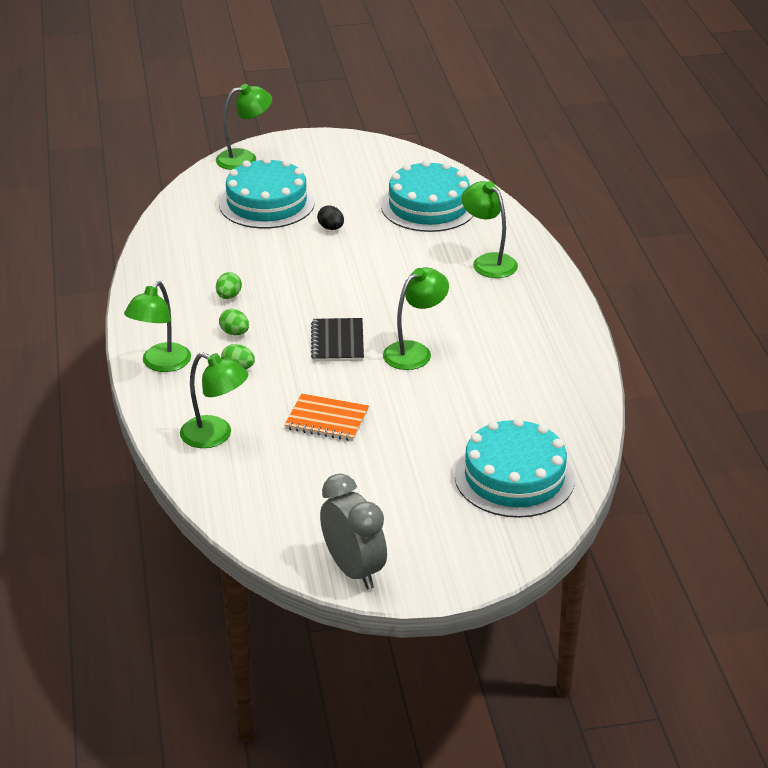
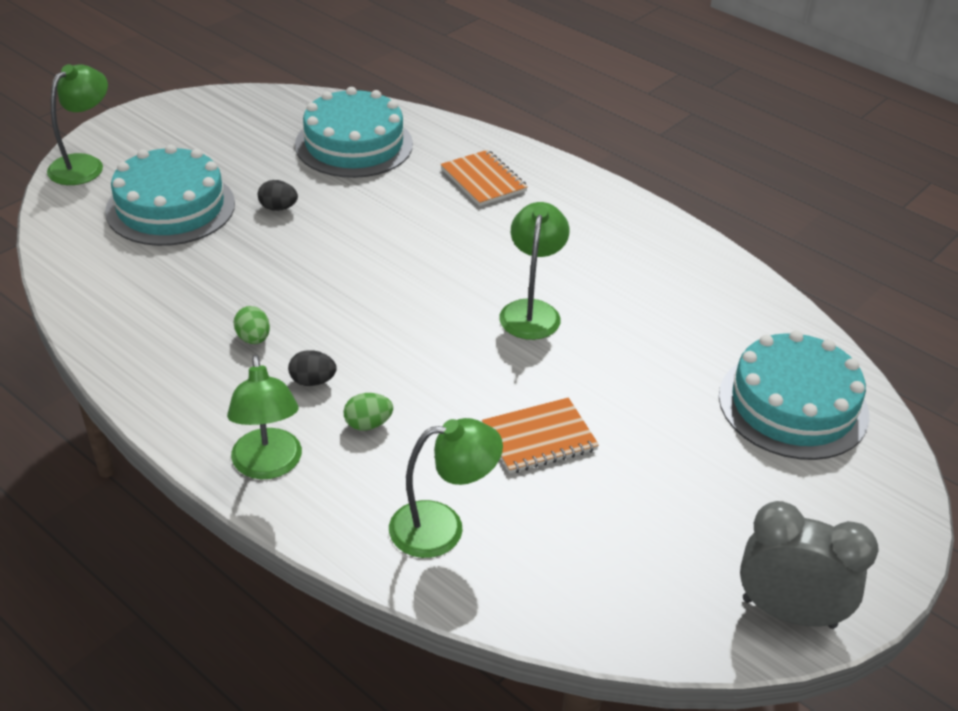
camera: 40 degrees left, 5 degrees up
green egg [219,309,249,335] -> black egg [288,350,337,386]
black notebook [311,318,364,362] -> none
green lamp [461,181,518,278] -> orange notebook [440,150,528,206]

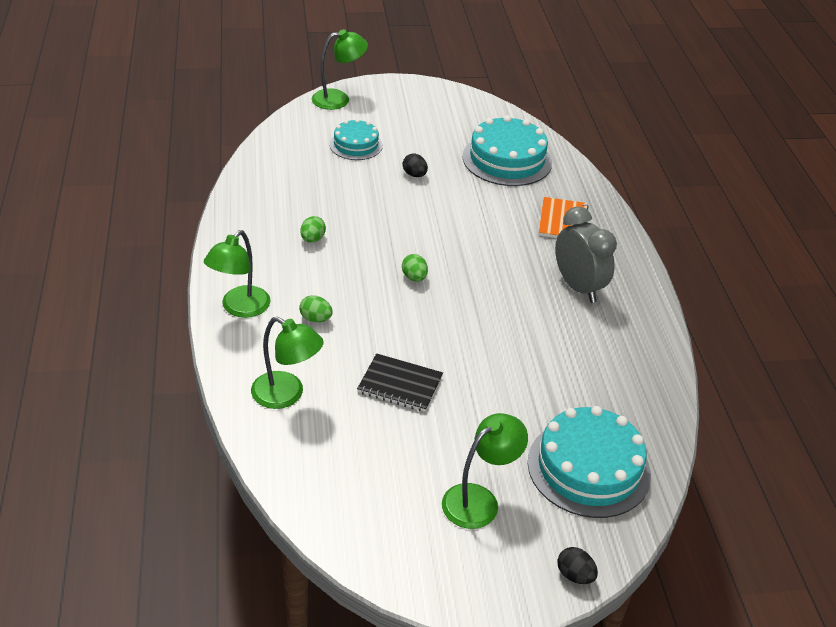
camera: 40 degrees right, 0 degrees up
turquoise cake [105,144,235,246] -> turquoise cake [329,119,383,160], size x0.59
black egg [288,350,337,386] -> black egg moved to [557,547,598,584]
orange notebook [482,397,599,474] -> black notebook [357,353,443,412]
green lamp [499,202,569,340] -> green lamp moved to [442,413,528,529]
grey clock [740,501,878,629] -> grey clock moved to [555,207,617,303]
none -> green egg [402,254,428,282]

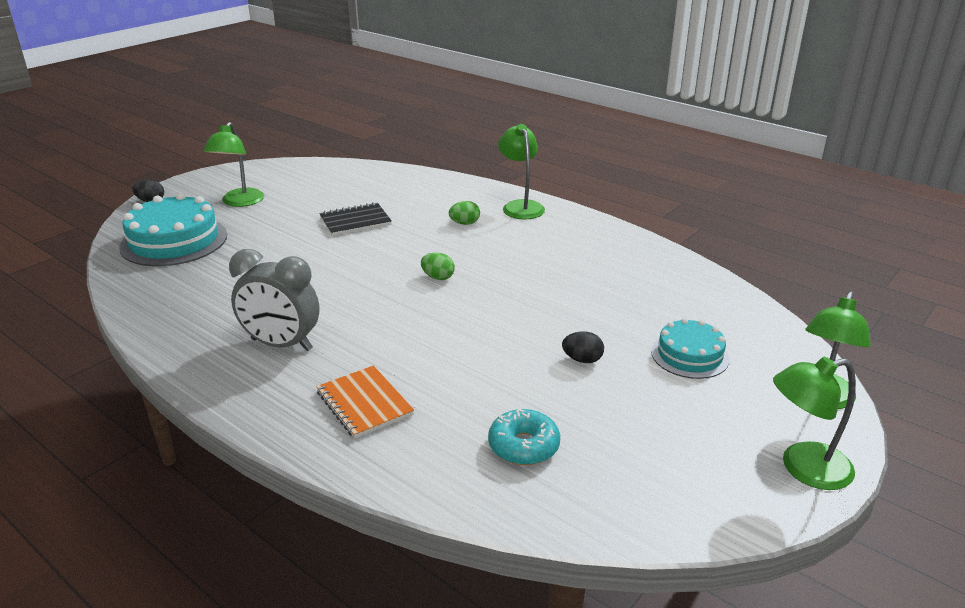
camera: 140 degrees right, 10 degrees down
green lamp [251,317,324,409] -> green lamp moved to [773,357,856,490]
green egg [300,216,326,243] -> none
turquoise cake [462,115,552,186] -> turquoise donut [488,409,560,465]

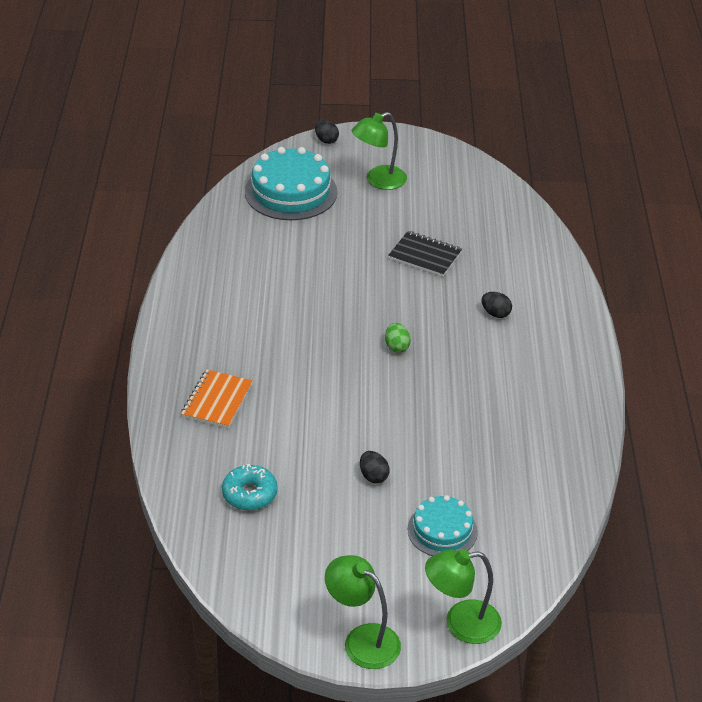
camera: 50 degrees right, 10 degrees up
grey clock [229,249,319,351] -> none
green egg [449,201,480,225] -> black egg [482,292,512,318]
green lamp [498,124,545,219] -> none

